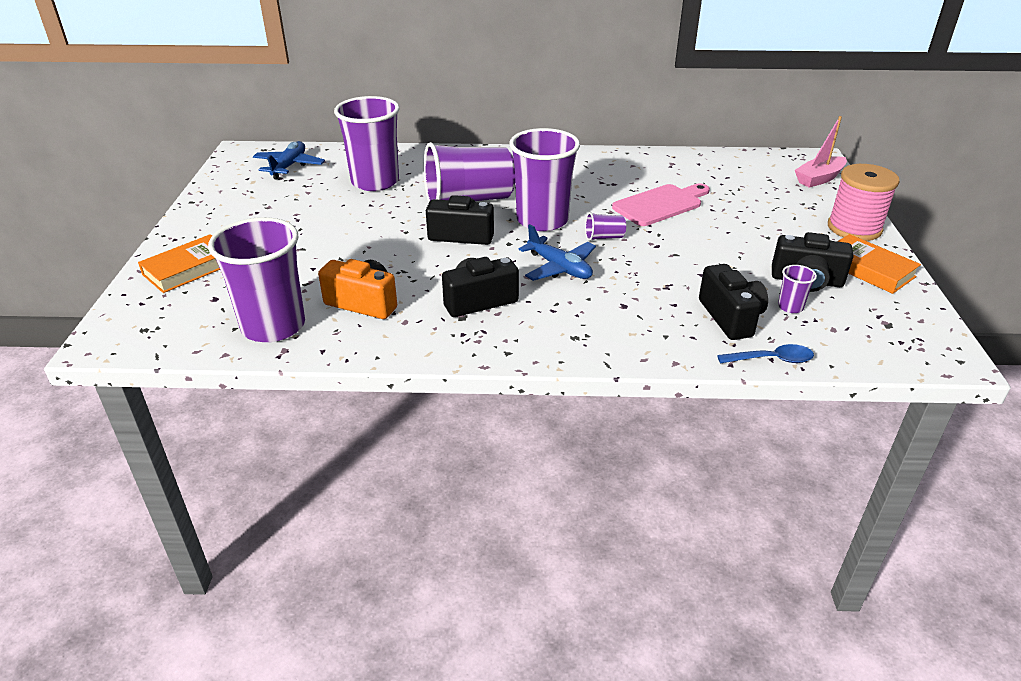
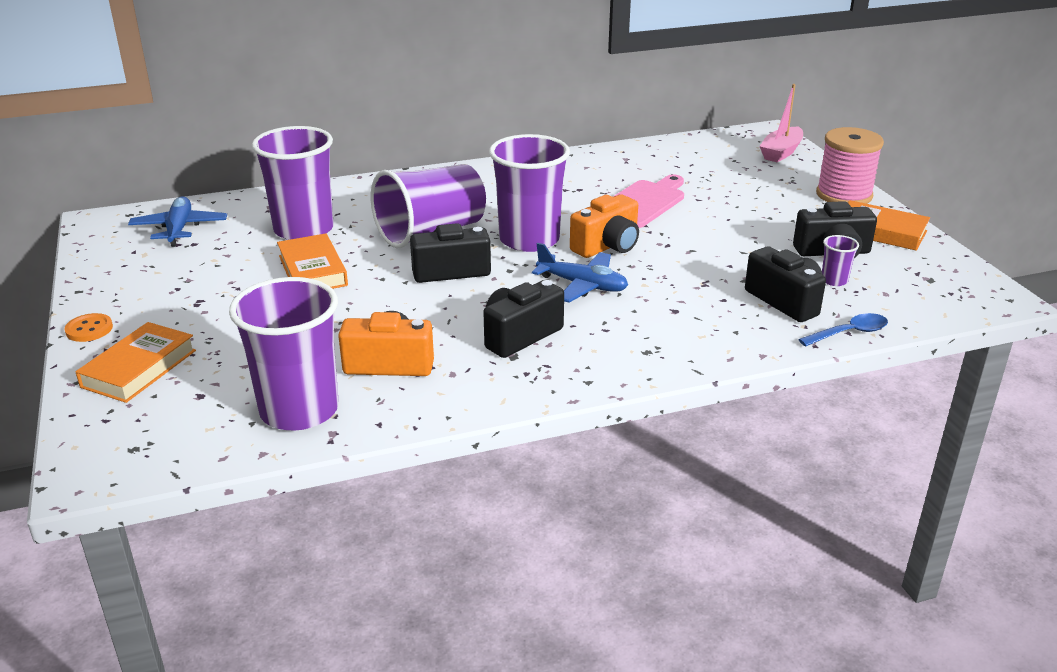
camera: 20 degrees left, 5 degrees down
purple cup [585,212,626,241] -> orange camera [570,194,639,258]
none -> orange button [64,313,113,342]
none -> orange book [277,233,348,289]

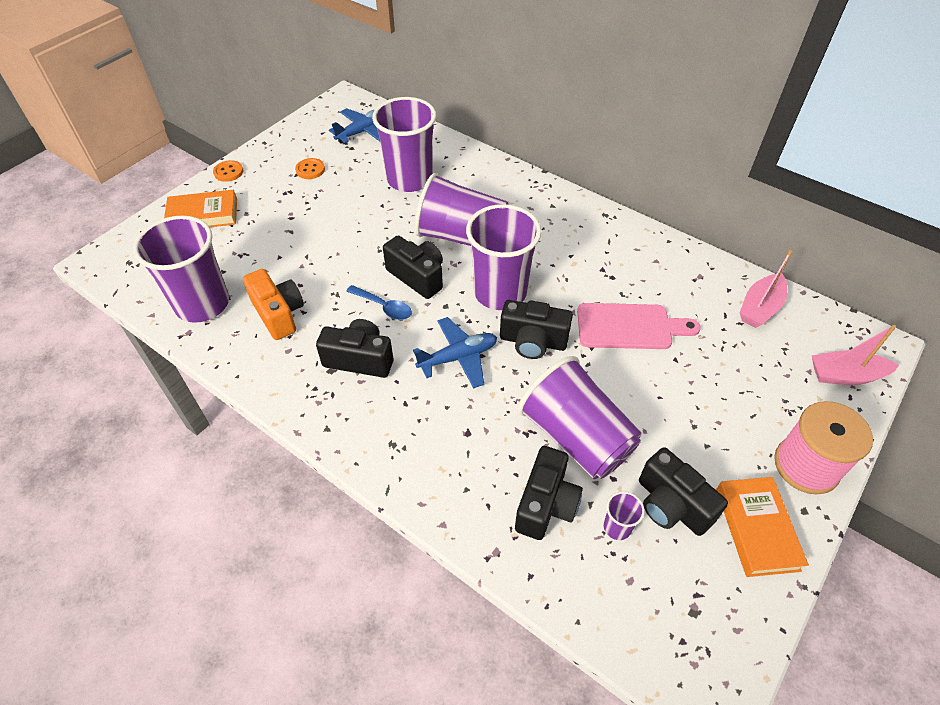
camera: 55 degrees right, 20 degrees up
orange book [277,233,348,289] -> none
blue plane [532,243,628,303] -> blue plane turned 105 degrees counterclockwise [413,317,497,389]
orange camera [570,194,639,258] -> black camera [500,300,573,359]
blue spoon [798,313,888,347] -> blue spoon moved to [346,285,412,320]
none -> orange button [295,158,325,179]
none -> purple cup [518,356,642,479]
none -> pink boat [740,250,793,328]

